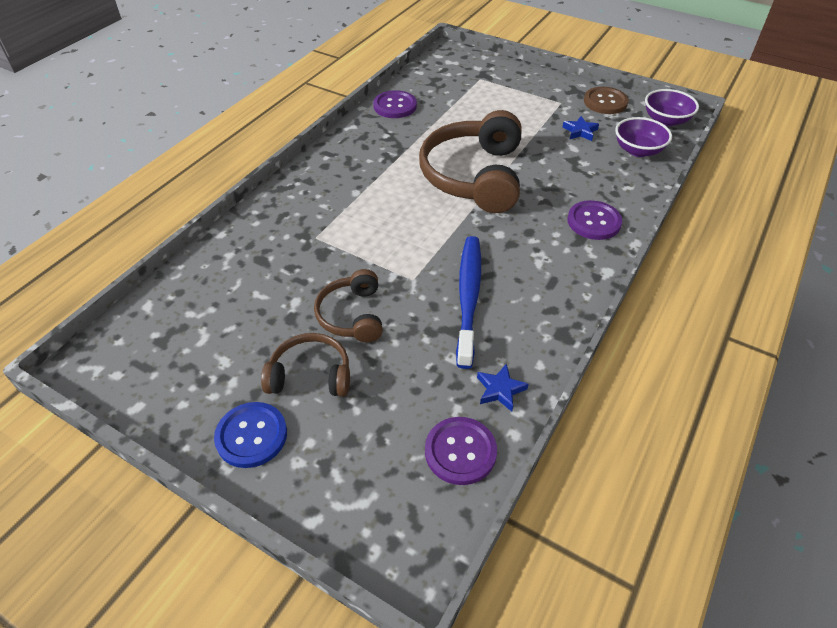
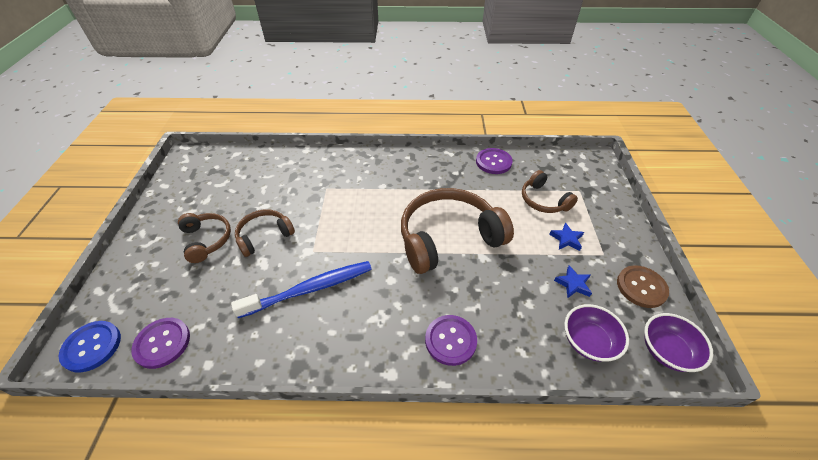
camera: 60 degrees right, 0 degrees up
blue button [214,402,287,468] -> blue button moved to [59,321,121,373]
blue star [477,363,529,412] -> blue star moved to [549,222,584,251]
none -> brown headphones [522,170,578,213]

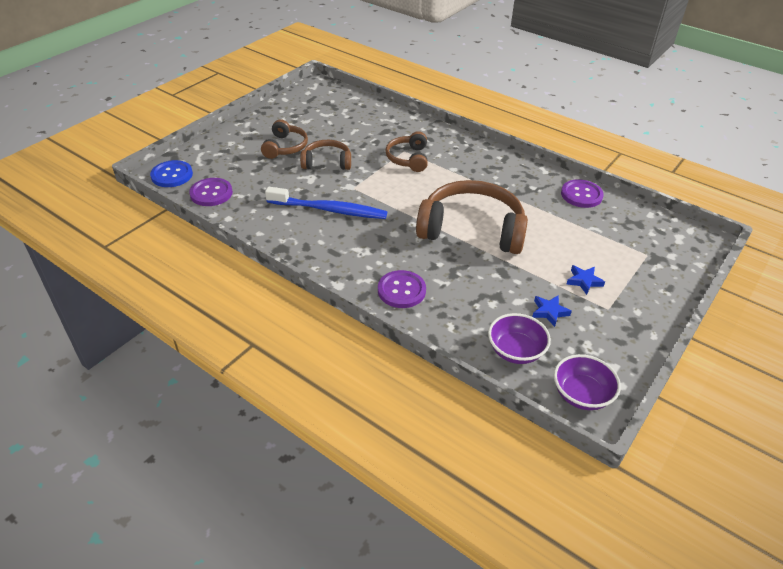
camera: 35 degrees right, 5 degrees down
brown headphones [522,170,578,213] -> brown headphones moved to [385,131,428,172]
brown button [617,265,669,308] -> none

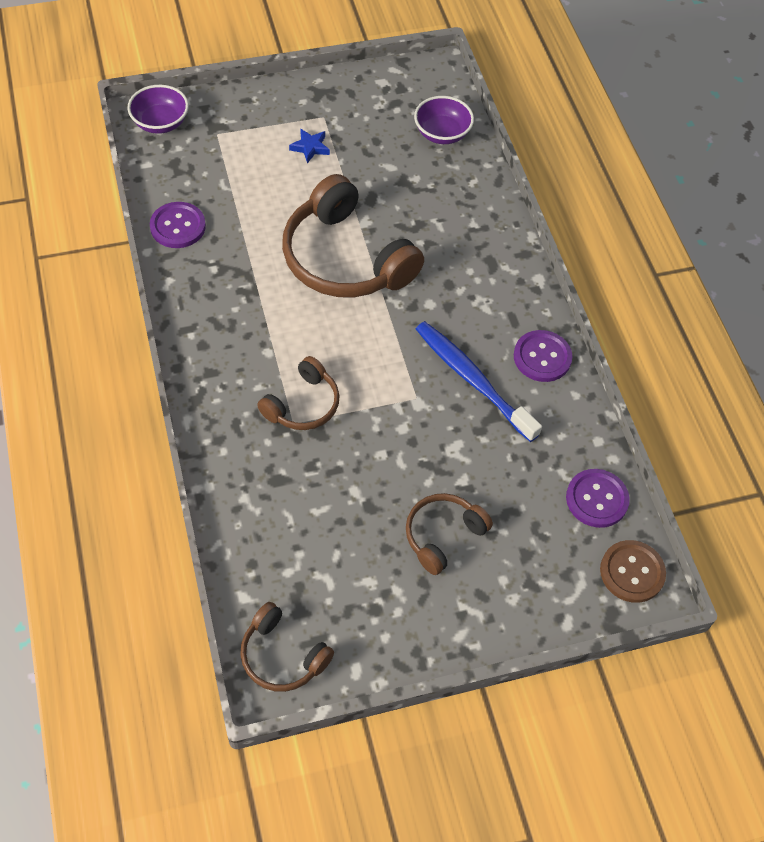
camera: 145 degrees left, 15 degrees up
blue button [150,160,193,187] -> brown button [600,540,666,603]
brown headphones [300,140,351,170] -> brown headphones moved to [240,602,334,692]
purple button [378,270,426,308] -> purple button moved to [514,330,572,382]
blue star [532,295,572,327] -> none
purple bowl [554,354,621,410] -> purple bowl moved to [128,85,189,134]

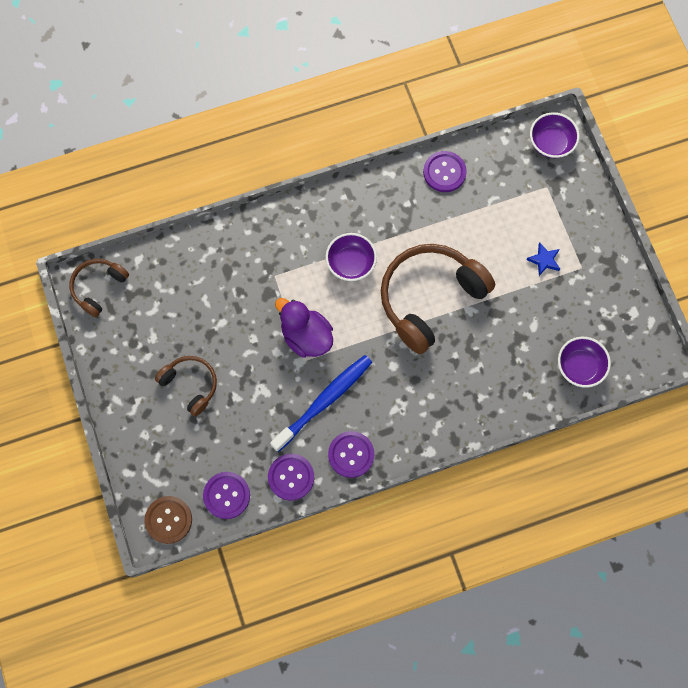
camera: 90 degrees right, 15 degrees up
brown headphones [257,356,339,430] -> none
none -> purple button [268,454,314,501]
none -> purple duck [275,298,333,358]
none -> purple bowl [325,233,377,281]

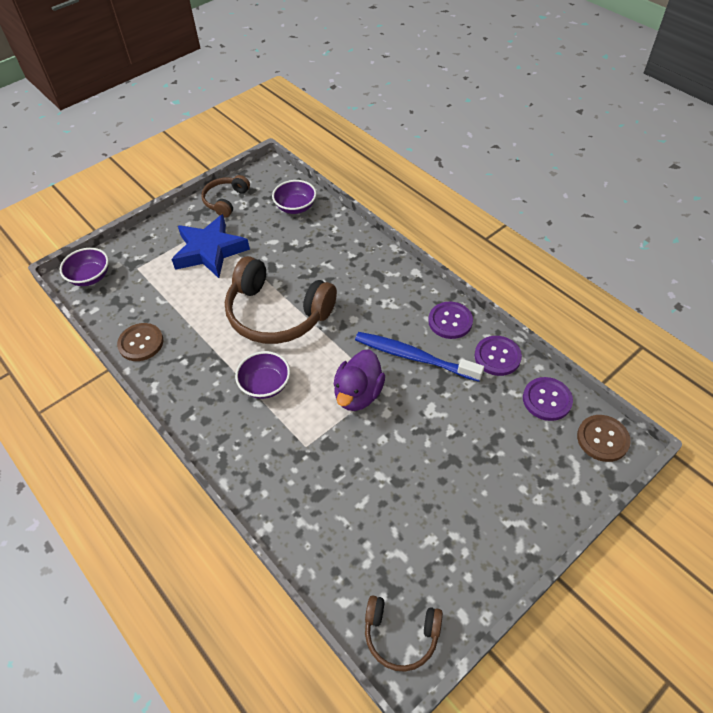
camera: 110 degrees left, 20 degrees down
brown headphones [155,356,217,416] -> brown headphones moved to [201,175,250,218]
purple button [423,151,467,192] -> brown button [117,323,163,361]
blue star [527,243,560,276] -> blue star [171,214,250,278], size x2.44

